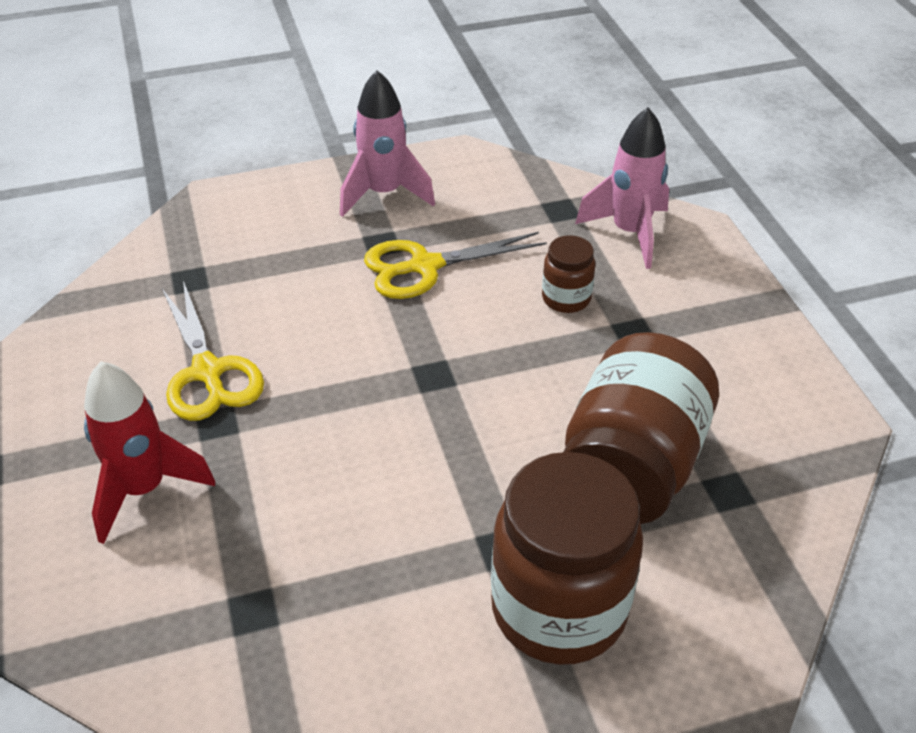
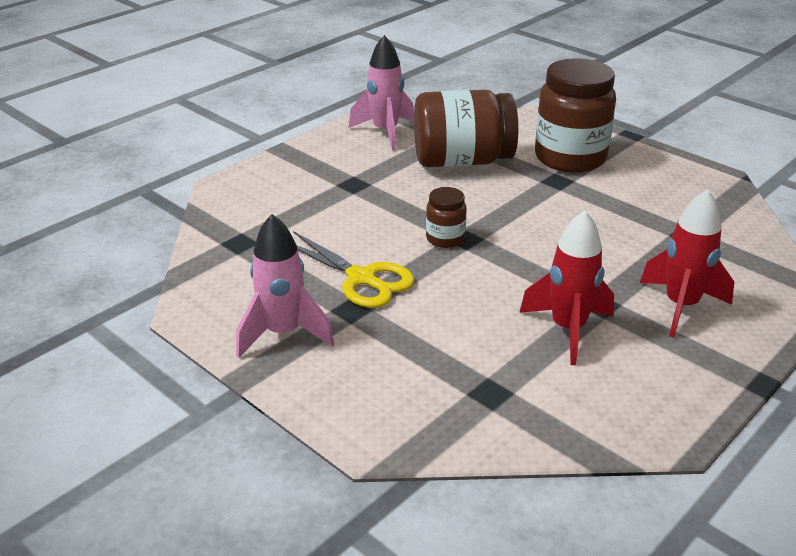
camera: 120 degrees left, 10 degrees down
yellow scissors [162,281,264,421] -> red rocket [519,210,614,365]
brown jar [542,235,595,313] -> brown jar moved to [426,187,467,248]
pink rocket [575,107,669,269] -> pink rocket moved to [349,35,414,150]

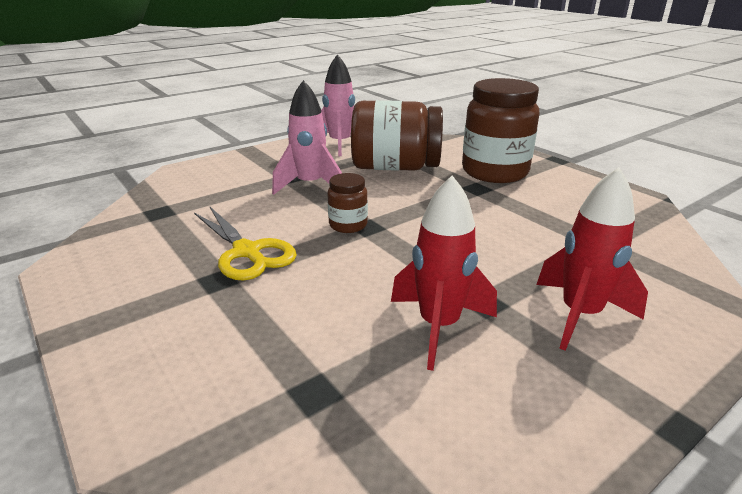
camera: 10 degrees right, 5 degrees down
pink rocket [236,214,334,358] -> pink rocket moved to [272,80,342,195]

